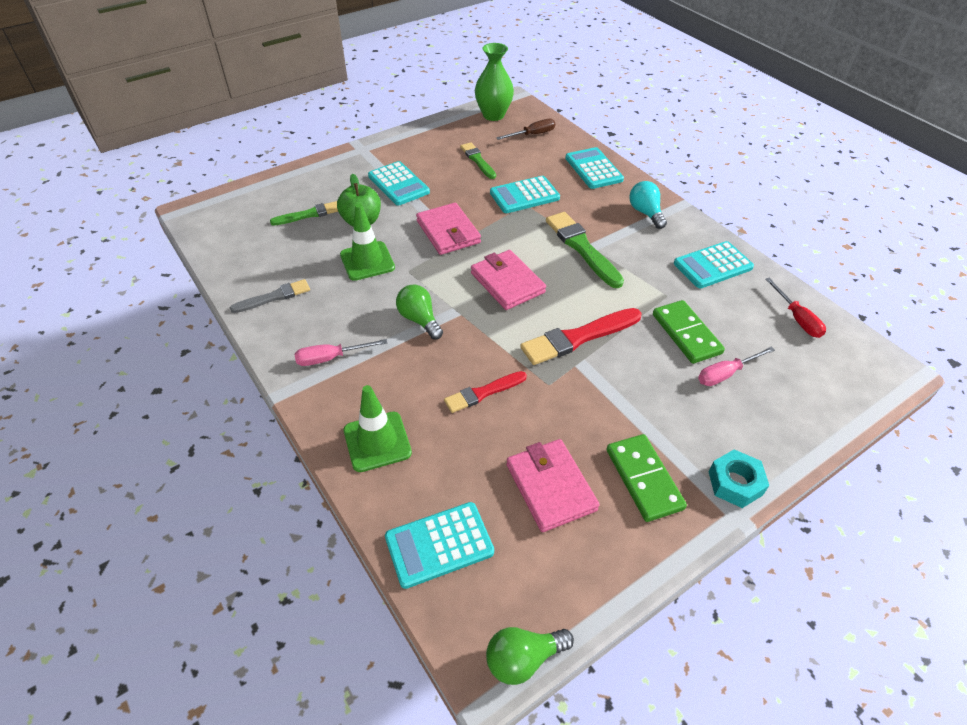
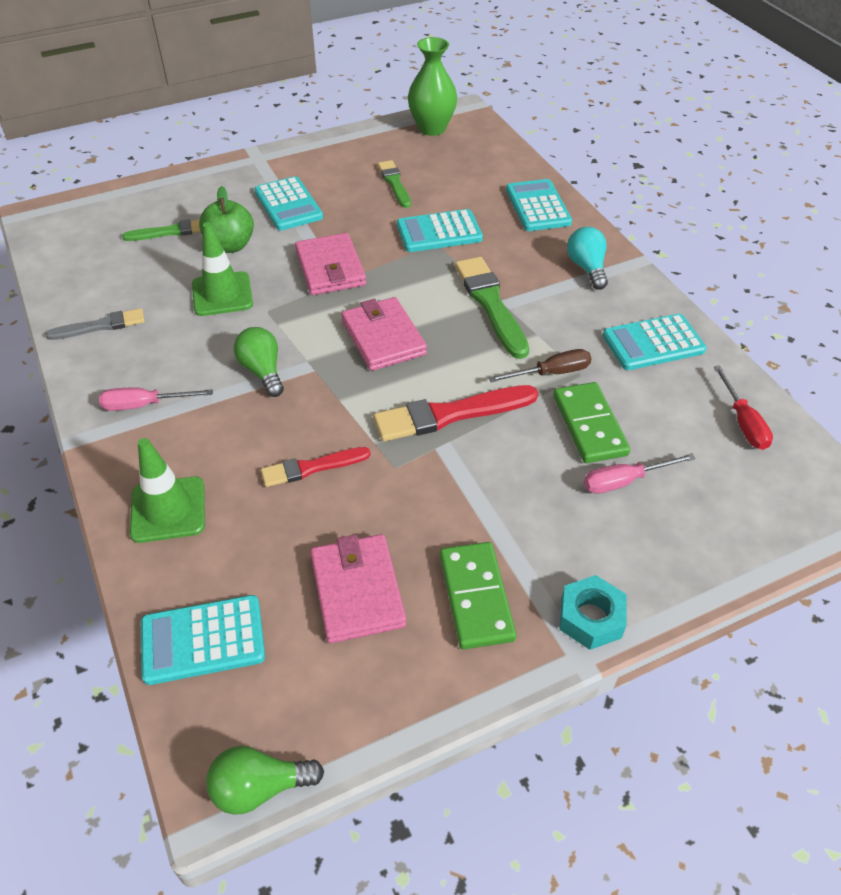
camera: 10 degrees right, 0 degrees up
brown screwdriver [496,119,555,140] -> brown screwdriver moved to [489,349,592,382]

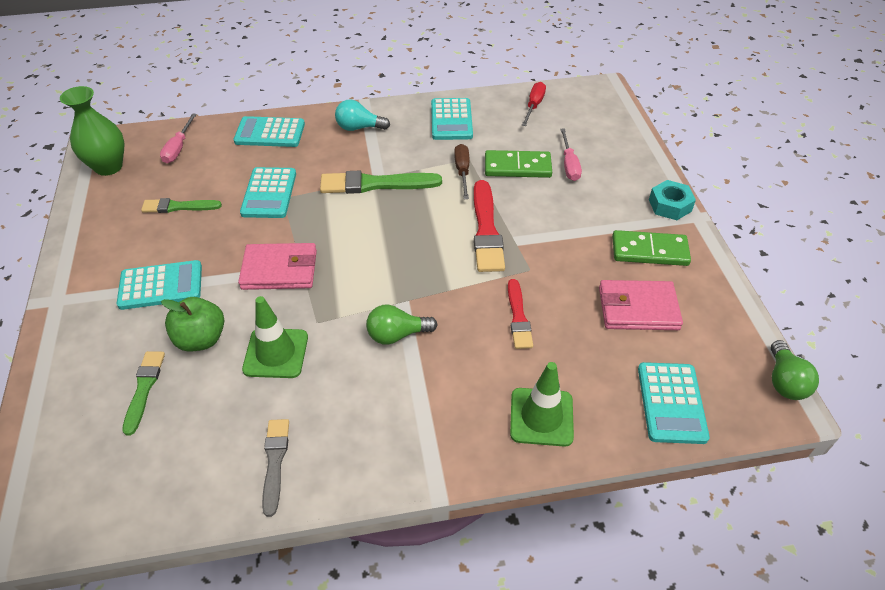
camera: 75 degrees left, 0 degrees up
pink screwdriver [99,387,213,411] -> pink screwdriver moved to [160,113,197,163]
pink wallet [341,297,427,371] -> none
red screwdriver [714,365,773,450] -> red screwdriver turned 75 degrees counterclockwise [522,82,546,126]

